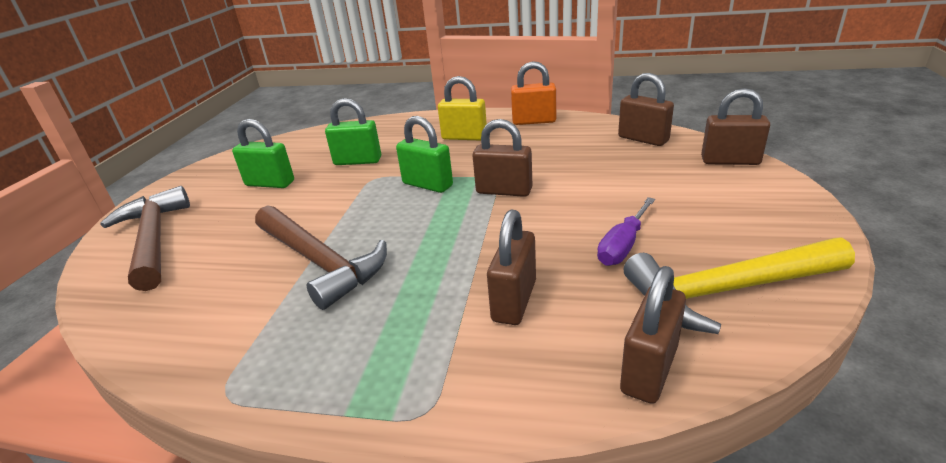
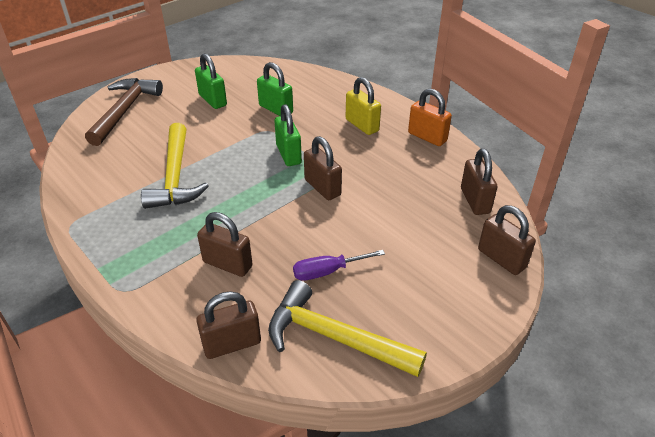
camera: 35 degrees right, 10 degrees up
brown hammer [255,205,387,310] -> yellow hammer [141,123,209,209]
brown padlock [487,210,536,325] -> brown padlock turned 60 degrees clockwise [197,212,253,277]

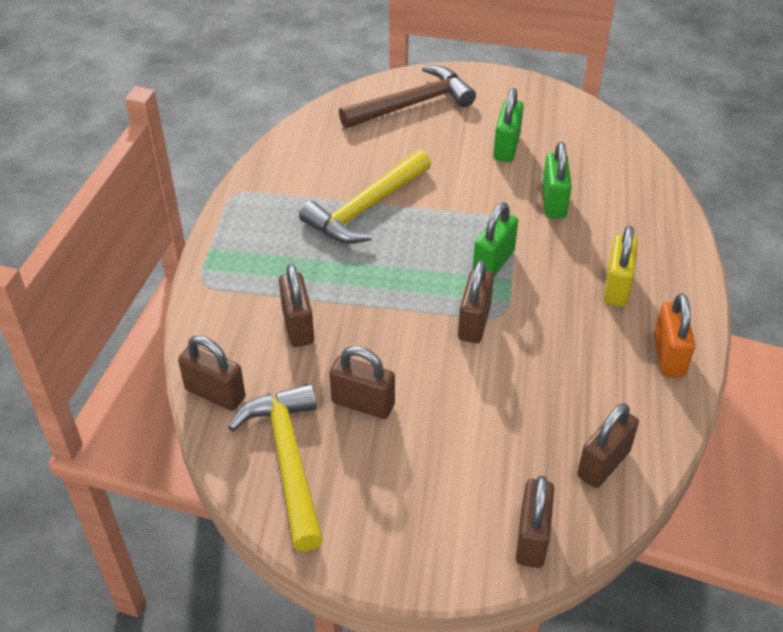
camera: 50 degrees right, 5 degrees up
purple screwdriver [293,250,385,281] -> brown padlock [329,346,395,419]

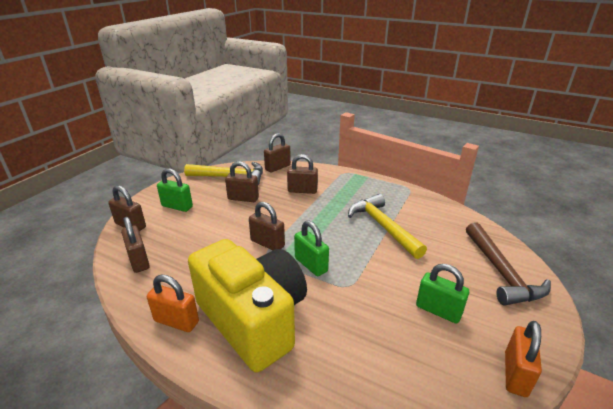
camera: 110 degrees right, 15 degrees down
brown padlock [329,346,395,419] -> brown padlock turned 60 degrees clockwise [225,161,259,202]
green padlock [542,142,572,218] -> green padlock moved to [157,168,193,212]
yellow padlock [604,225,638,307] -> yellow camera [188,239,307,372]
none -> orange padlock [505,321,542,397]

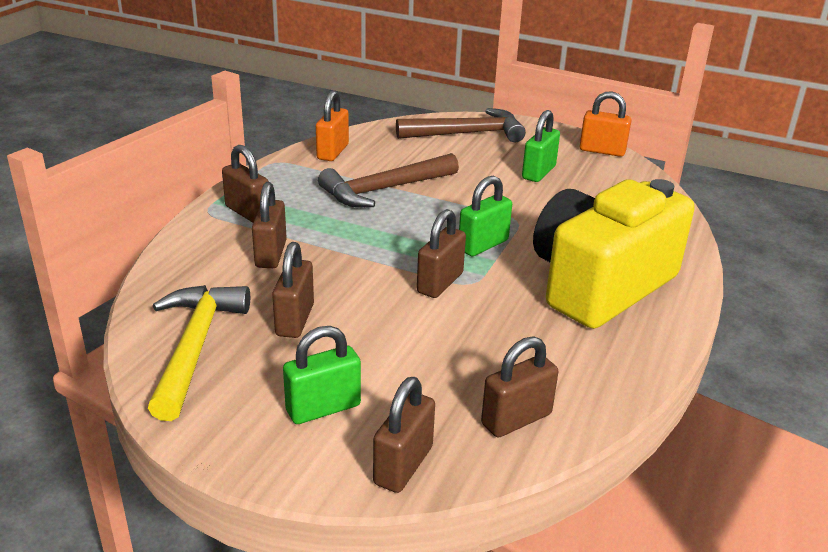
camera: 95 degrees left, 0 degrees up
orange padlock [147,275,199,332] -> orange padlock moved to [316,90,349,161]
green padlock [157,168,193,212] -> green padlock turned 45 degrees clockwise [283,326,361,424]
brown padlock [264,133,291,173] -> brown padlock moved to [222,145,269,223]
yellow hammer [348,194,427,259] -> brown hammer [318,153,459,207]

